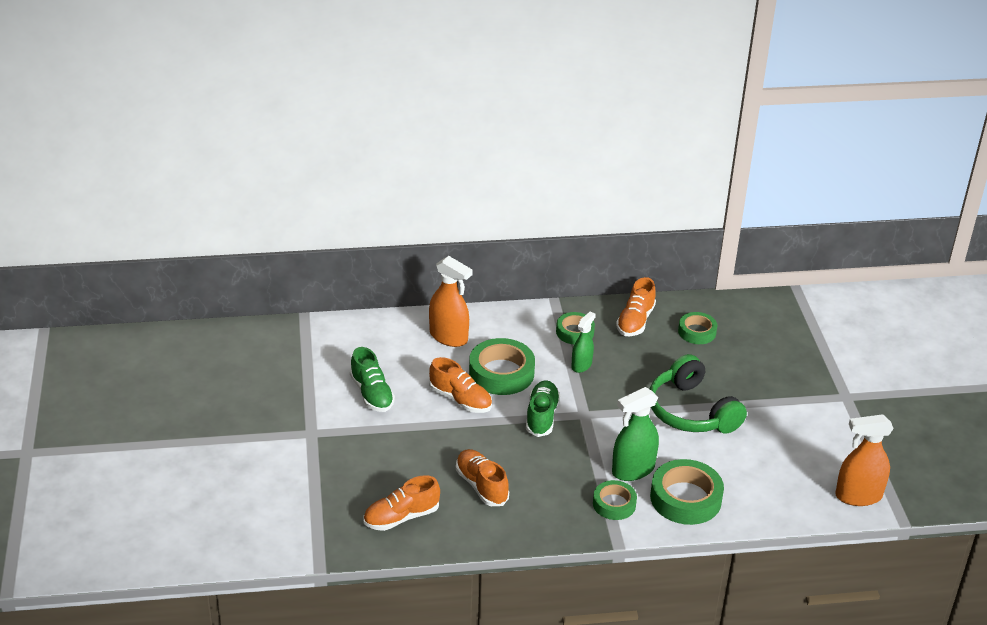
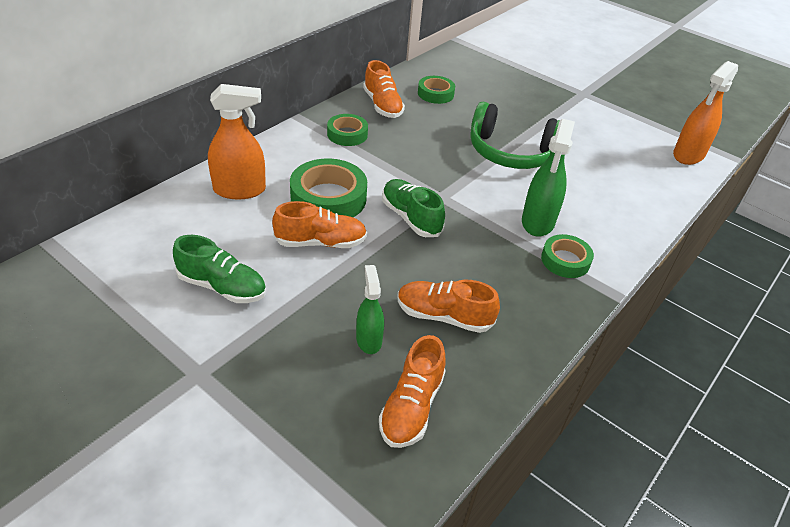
camera: 45 degrees left, 5 degrees up
green spray bottle [571,312,596,373] -> green spray bottle moved to [356,265,384,354]
green tape [650,459,724,525] -> none

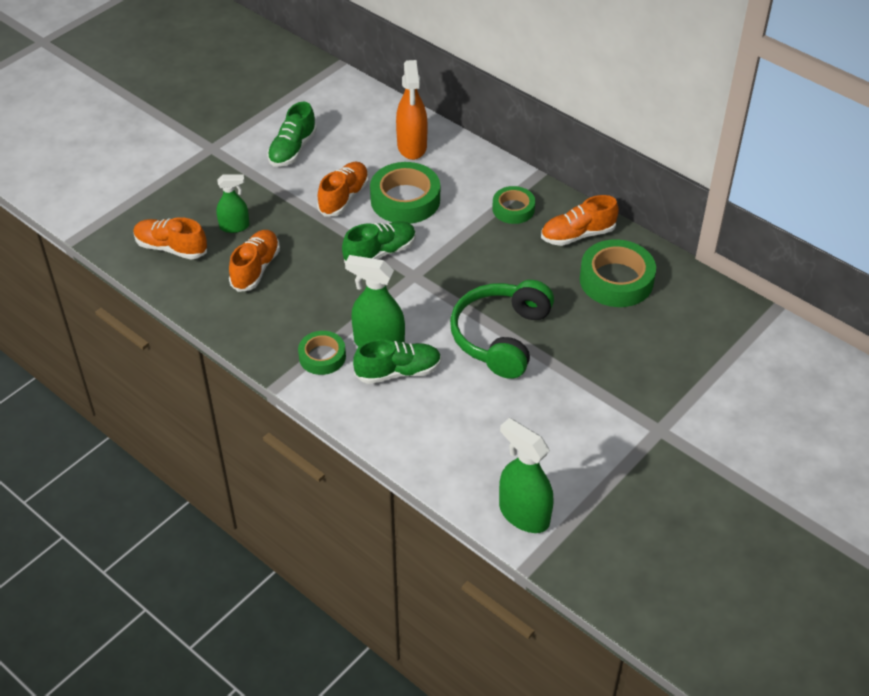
camera: 95 degrees right, 5 degrees up
orange shoe [272,201,367,248] -> orange shoe turned 150 degrees counterclockwise [317,162,369,216]
green tape [418,76,455,104] -> green tape [580,239,656,307], size x1.66
orange spray bottle [673,61,738,165] -> green spray bottle [499,418,554,533]
none -> green shoe [353,339,441,384]

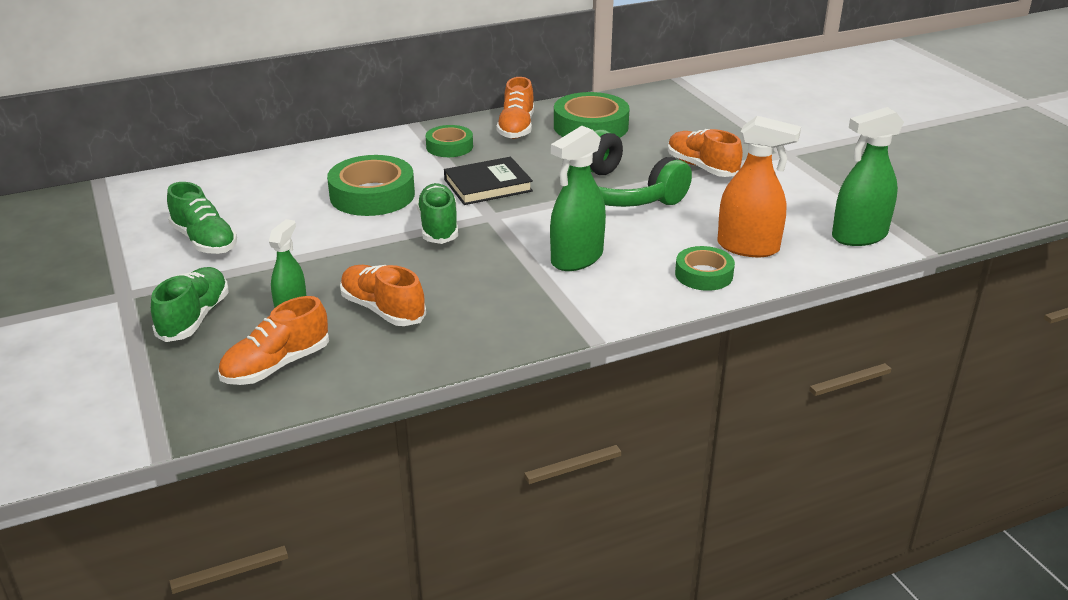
camera: 65 degrees left, 15 degrees down
green tape [298,331,346,375] -> green tape moved to [675,246,735,291]
orange shoe [317,162,369,216] -> orange shoe moved to [668,129,743,177]
green shoe [353,339,441,384] -> green shoe moved to [151,267,229,342]
orange spray bottle [396,60,427,160] -> orange spray bottle moved to [717,116,801,257]
none -> black book [444,157,533,205]

